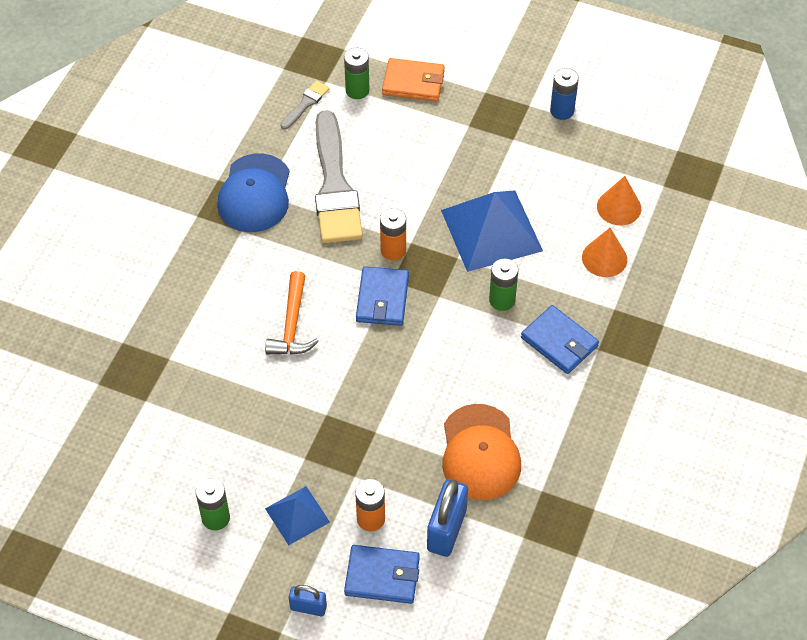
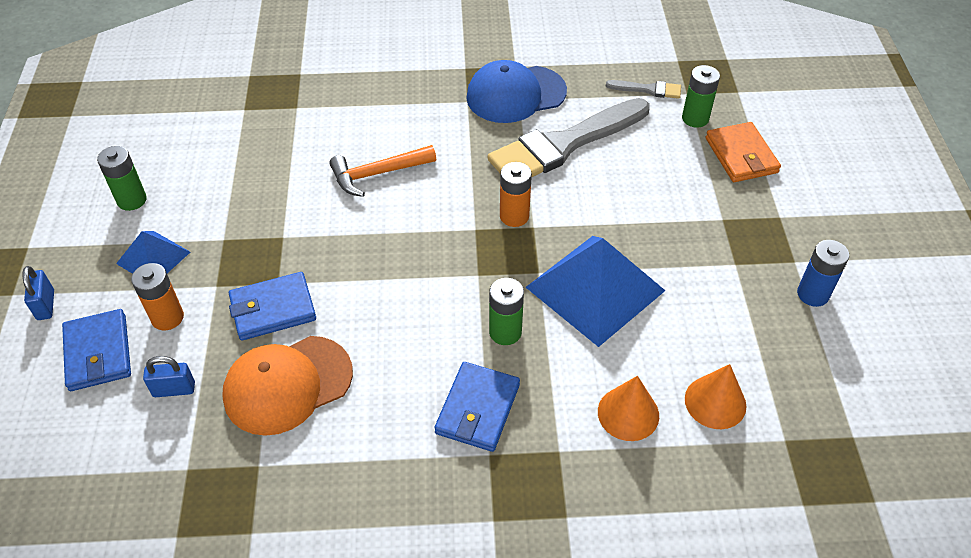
camera: 65 degrees right, 5 degrees down
blue wallet [356,266,409,326] -> blue wallet moved to [229,272,316,341]
blue padlock [427,479,468,557] -> blue padlock [143,356,195,397], size x0.57

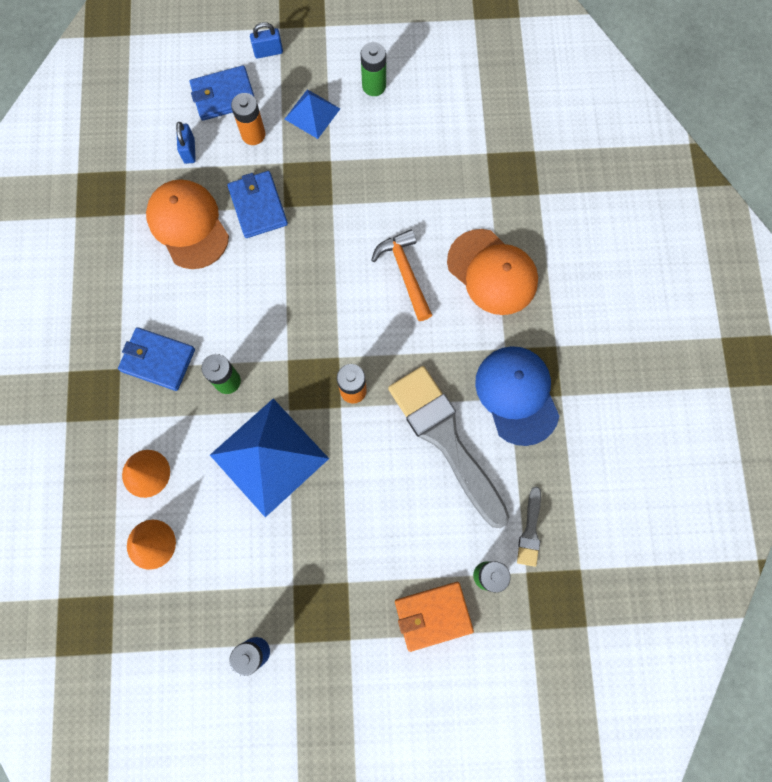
camera: 90 degrees right, 25 degrees up
none -> orange cap [447,229,538,315]

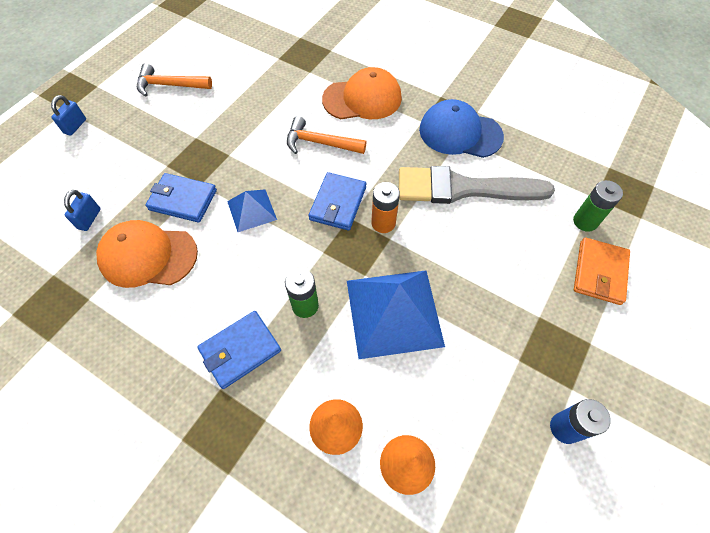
camera: 55 degrees left, 15 degrees down
blue padlock [176,122,196,164] -> blue padlock turned 75 degrees clockwise [64,190,101,231]
blue wallet [190,65,254,121] -> blue wallet moved to [308,172,366,230]
orange battery [231,93,265,145] -> none
blue pyramid [285,89,340,139] -> blue pyramid moved to [227,190,277,232]
green battery [361,42,386,96] -> orange hammer [137,63,212,97]
grey brush [517,486,541,567] -> none

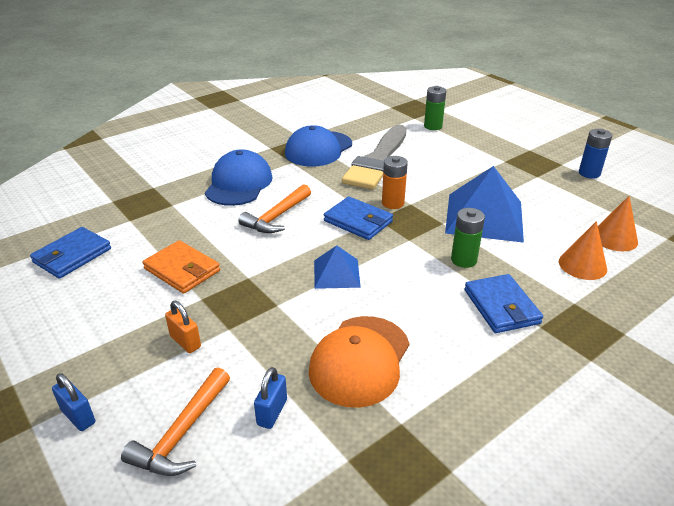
camera: 70 degrees left, 25 degrees down
blue padlock [64,190,101,231] -> blue padlock turned 75 degrees clockwise [254,367,287,429]
orange hammer [137,63,212,97] -> orange hammer moved to [121,368,230,476]
blue wallet [146,173,217,223] -> blue wallet moved to [30,227,111,279]
orange cap [322,67,402,119] -> blue cap [205,149,273,206]
orange wallet [574,237,630,305] -> orange wallet moved to [143,240,220,294]
none -> orange padlock [165,301,201,353]

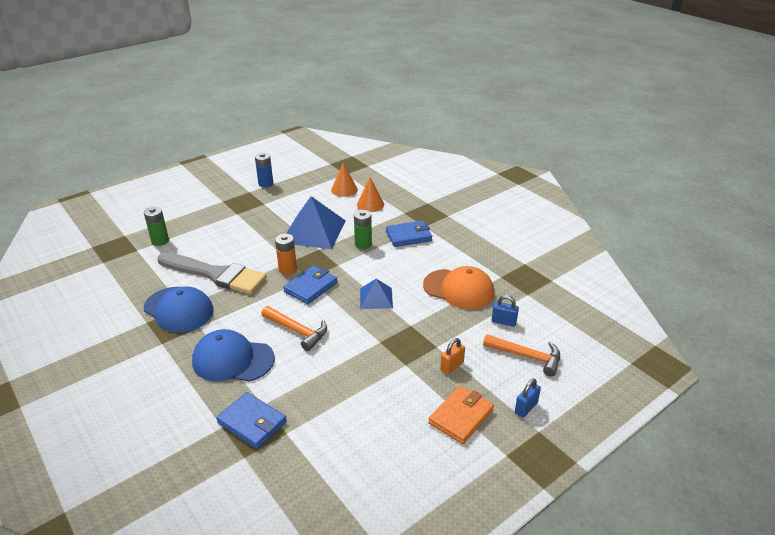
camera: 90 degrees left, 0 degrees up
blue wallet [30,227,111,279] -> blue wallet moved to [216,392,287,449]
orange wallet [143,240,220,294] -> orange wallet moved to [428,386,494,444]

